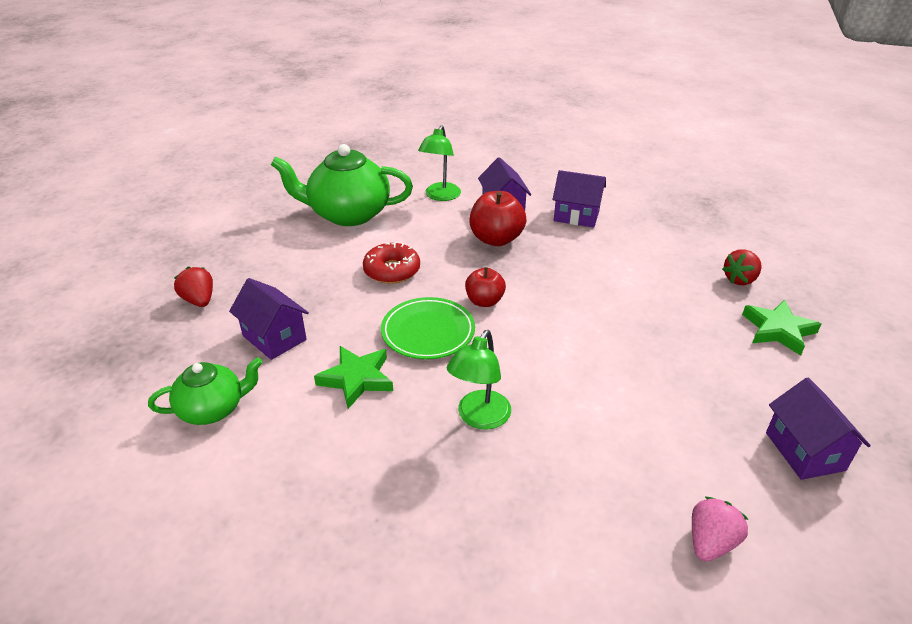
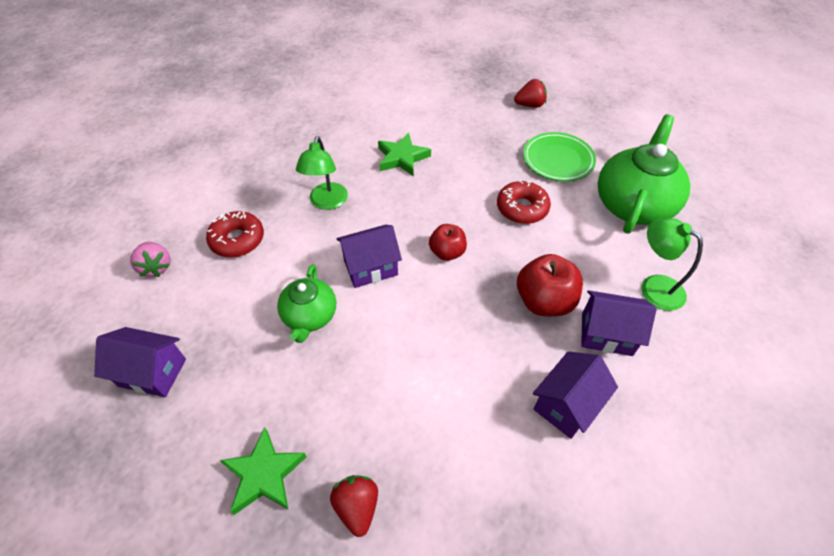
camera: 115 degrees right, 15 degrees up
green teapot [148,357,263,425] -> green teapot moved to [277,264,336,343]
purple house [229,278,309,360] -> purple house moved to [336,225,402,288]
green plate [381,297,475,359] -> green plate moved to [523,132,596,181]
green lamp [447,330,511,430] -> green lamp turned 135 degrees counterclockwise [296,136,348,210]
none -> red donut [206,211,264,258]

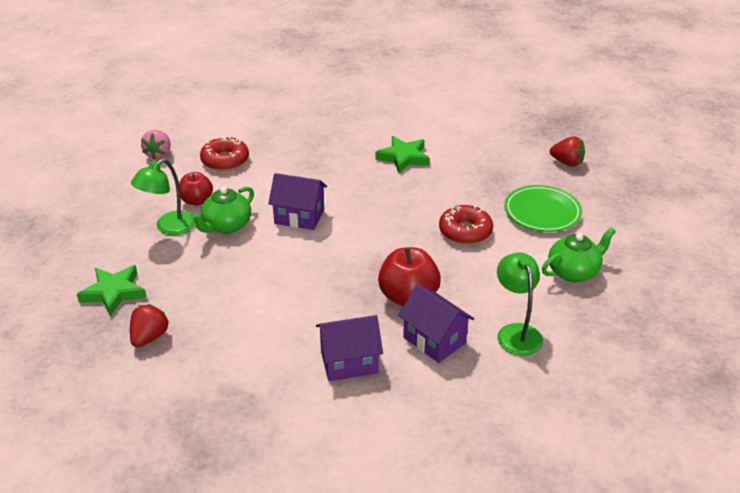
camera: 35 degrees right, 15 degrees down
purple house [94,327,186,397] -> none
green lamp [296,136,348,210] -> green lamp moved to [131,158,196,235]
red apple [429,224,467,261] -> red apple moved to [179,172,213,205]
green teapot [598,115,691,234] -> green teapot [542,227,616,282], size x0.58

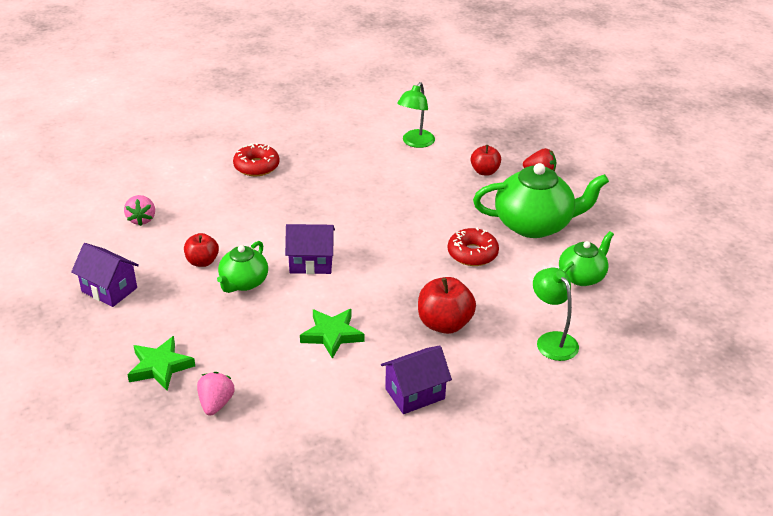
camera: 15 degrees left, 0 degrees up
red strawberry [130,304,169,348] -> pink strawberry [197,372,235,415]
green lamp [131,158,196,235] -> green lamp moved to [397,82,435,148]
red donut [200,136,249,171] -> red donut moved to [233,143,279,176]
green star [375,136,430,173] -> green star moved to [300,309,364,359]
purple house [398,284,474,363] -> purple house moved to [71,243,139,307]
green plate [504,185,582,232] -> green teapot [473,163,609,238]
none -> red apple [471,145,501,175]

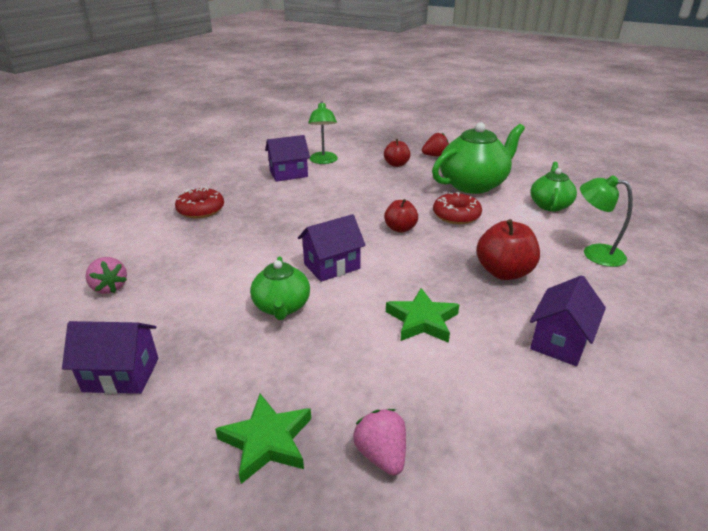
camera: 30 degrees left, 5 degrees down
red apple [184,233,219,267] -> red apple moved to [384,199,418,233]
none -> purple house [265,135,310,182]

